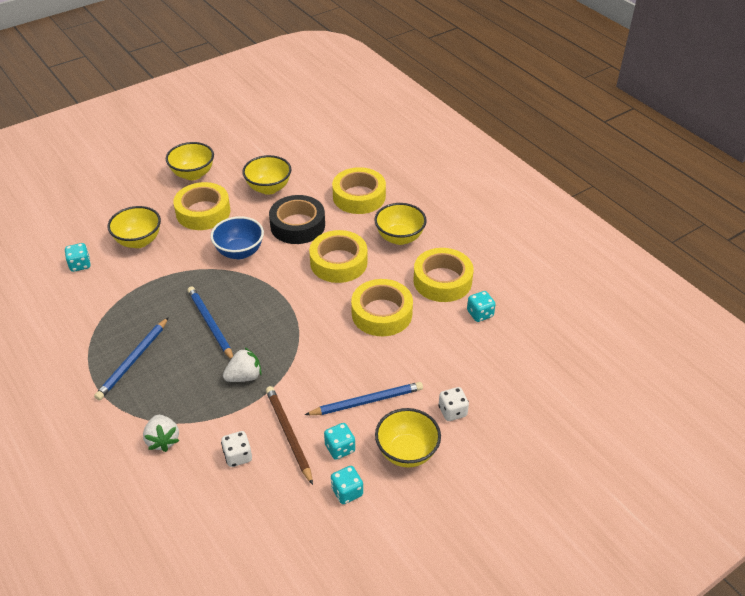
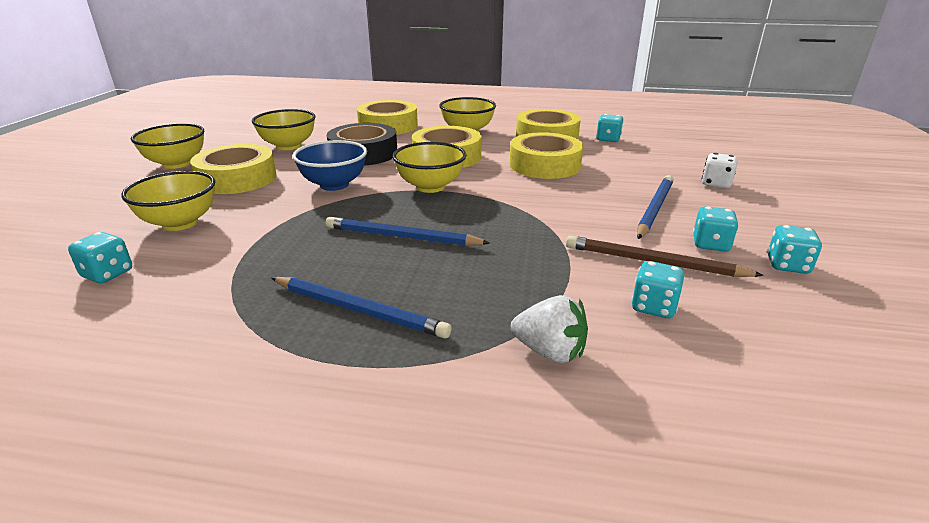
camera: 45 degrees left, 15 degrees down
blue pencil [94,317,169,400] -> blue pencil turned 45 degrees counterclockwise [272,277,452,339]
white dice [221,431,252,467] -> turquoise dice [631,261,685,318]
white strawberry [223,347,262,382] -> none
yellow bowl [375,408,441,468] -> yellow bowl moved to [392,142,466,193]

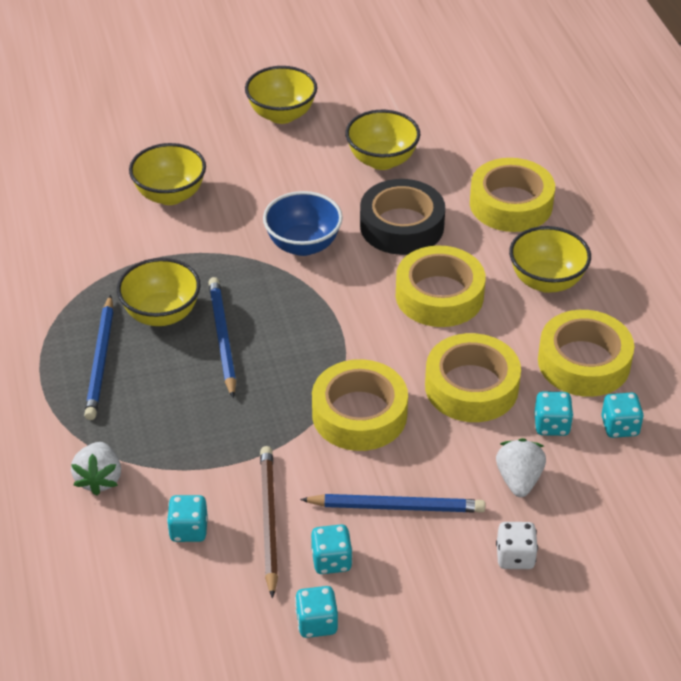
camera: 65 degrees right, 15 degrees up
turquoise dice [68,232,132,283] -> turquoise dice moved to [534,391,573,436]
yellow tape [190,144,277,194] -> yellow tape moved to [312,359,408,451]
yellow bowl [392,142,466,193] -> yellow bowl moved to [117,258,201,326]
none -> white strawberry [496,438,546,497]

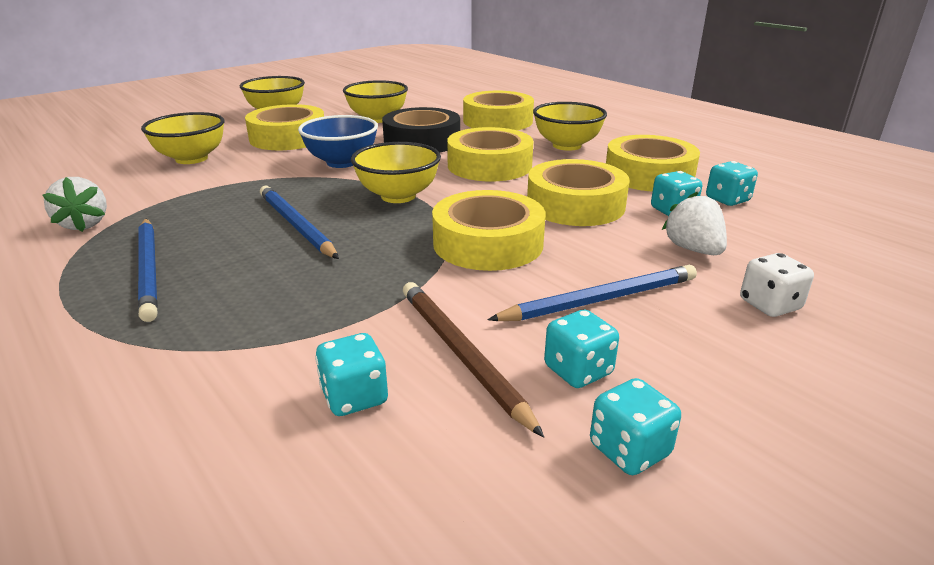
camera: 25 degrees left, 15 degrees down
white strawberry [71,442,121,496] -> white strawberry moved to [42,177,107,232]
yellow bowl [117,258,201,326] -> yellow bowl moved to [351,142,441,203]
none -> yellow tape [245,104,324,150]

